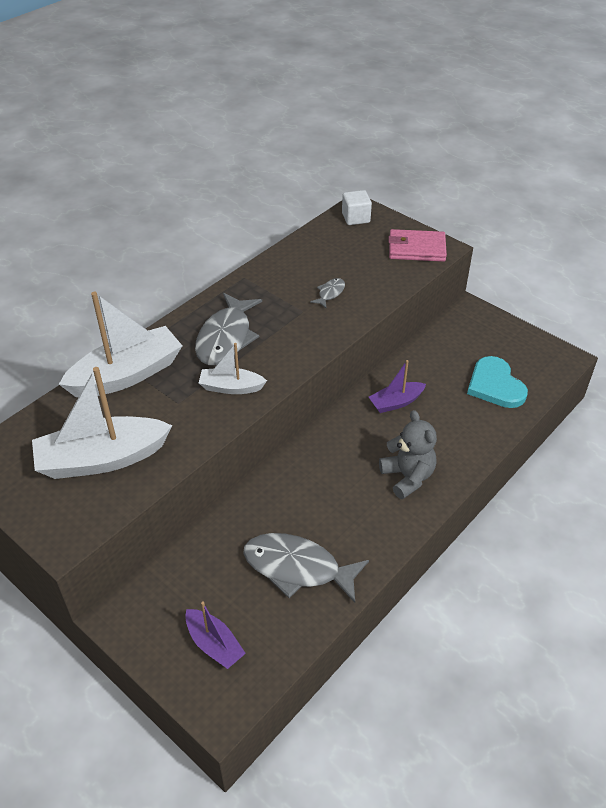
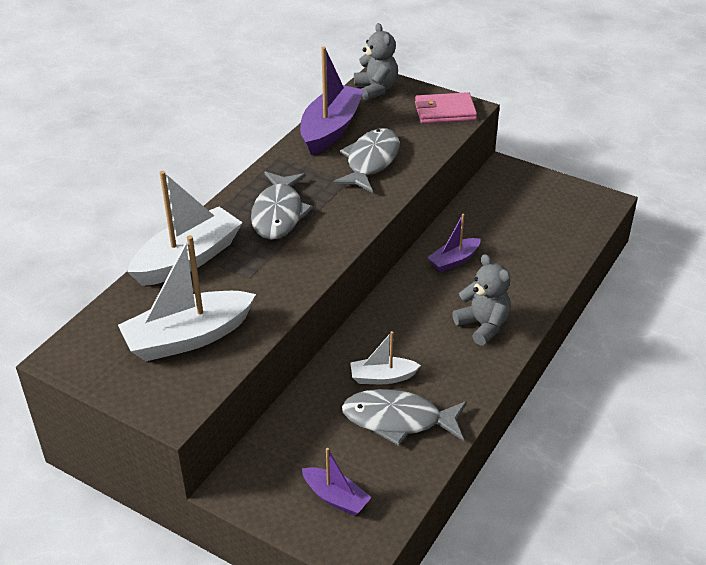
camera: 10 degrees left, 5 degrees down
white boat [199,343,267,394] -> white boat moved to [350,331,421,384]
grey fish [310,278,345,308] -> grey fish [333,128,400,193], size x2.18
white cube [342,190,372,225] -> grey teddy bear [354,23,398,101]
turquoise heart [467,356,528,408] -> none
none -> purple boat [300,46,364,155]

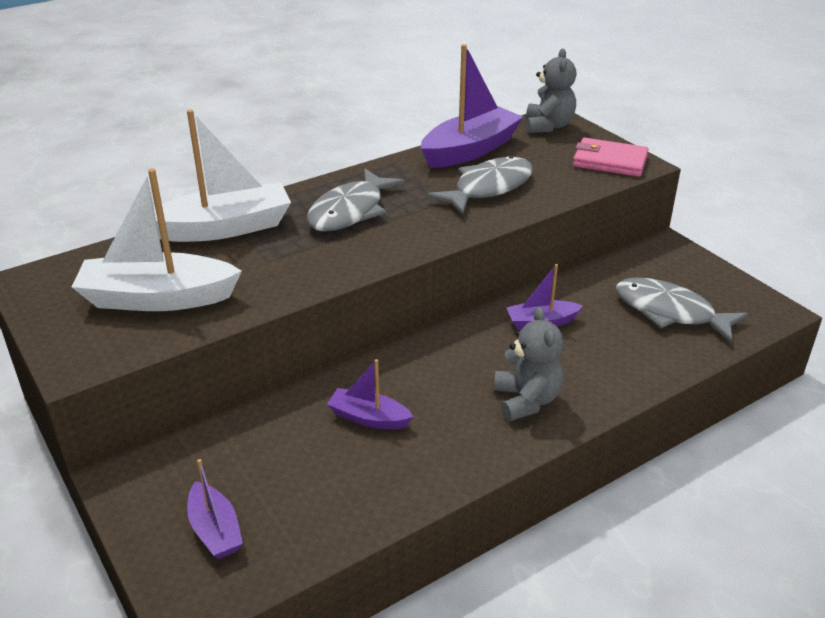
camera: 25 degrees right, 5 degrees down
grey fish [342,389,467,446] -> grey fish moved to [616,278,749,343]
white boat [350,331,421,384] -> purple boat [327,359,413,429]

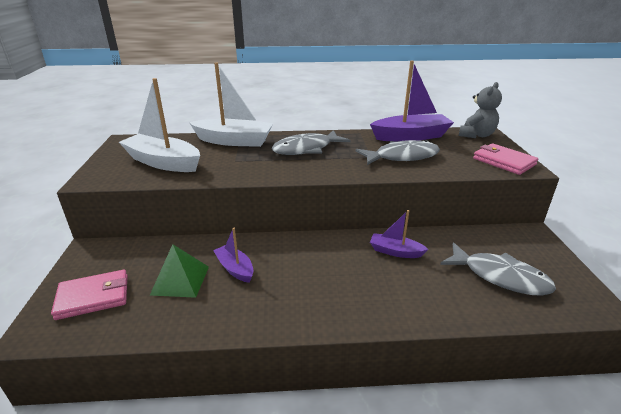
camera: 30 degrees right, 5 degrees down
purple boat [187,459,243,559] -> pink wallet [51,270,128,320]
grey teddy bear [494,306,564,421] -> none
grey fish [616,278,749,343] -> grey fish turned 150 degrees clockwise [440,242,556,296]
none -> green pyramid [150,244,209,298]

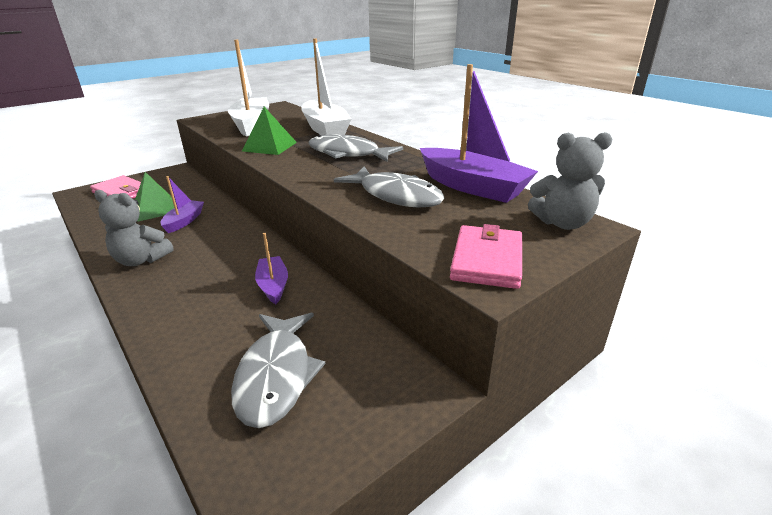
camera: 55 degrees right, 0 degrees up
none -> grey teddy bear [94,190,174,266]
none -> green pyramid [242,107,297,155]

